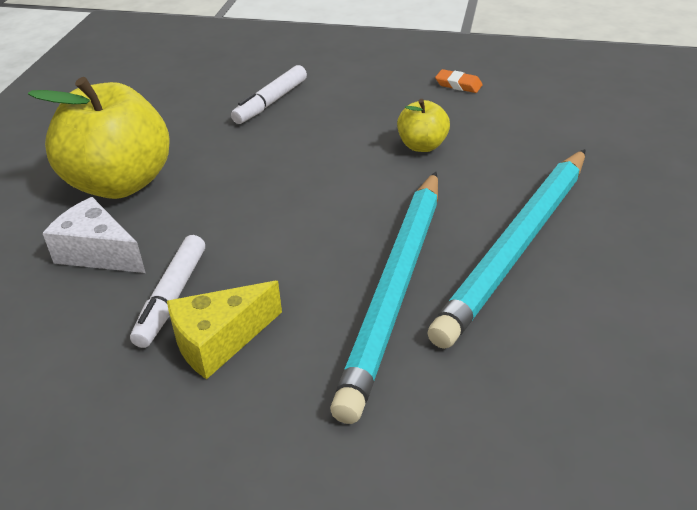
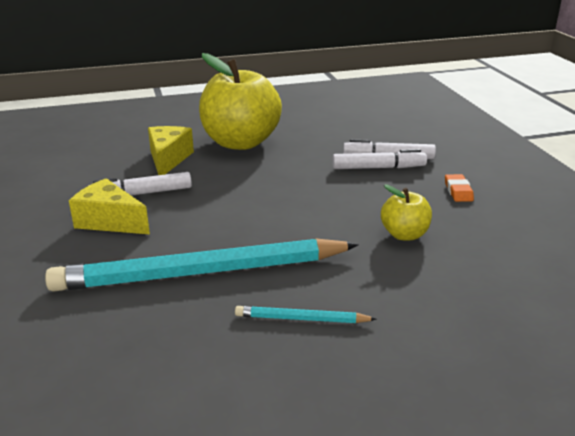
camera: 60 degrees right, 10 degrees down
white cheese [43,197,146,273] -> yellow cheese [148,126,194,175]
turquoise pencil [428,149,585,349] -> turquoise pencil [235,306,377,323], size x0.41
orange eraser [435,69,483,93] -> orange eraser moved to [445,174,474,202]
none -> white marker [332,149,427,169]

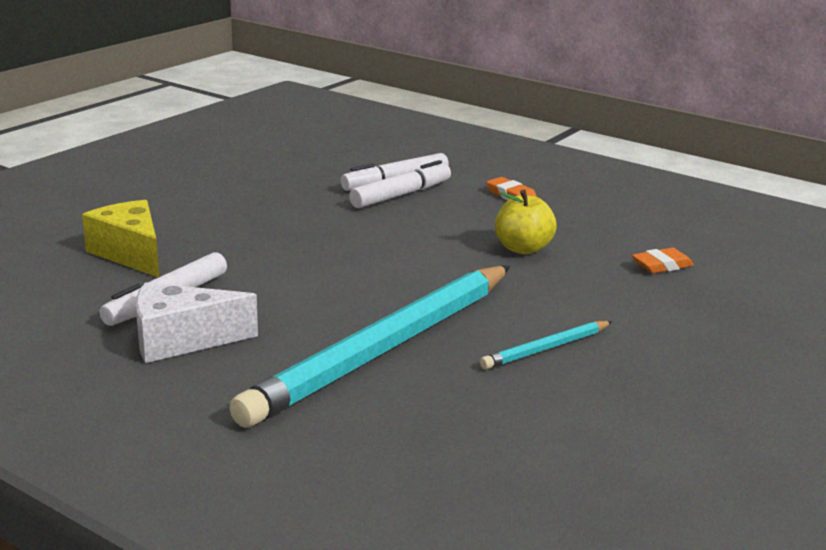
camera: 40 degrees left, 5 degrees down
yellow cheese [69,178,150,234] -> white cheese [136,282,258,363]
yellow apple [199,53,282,150] -> none
none -> orange eraser [632,248,694,273]

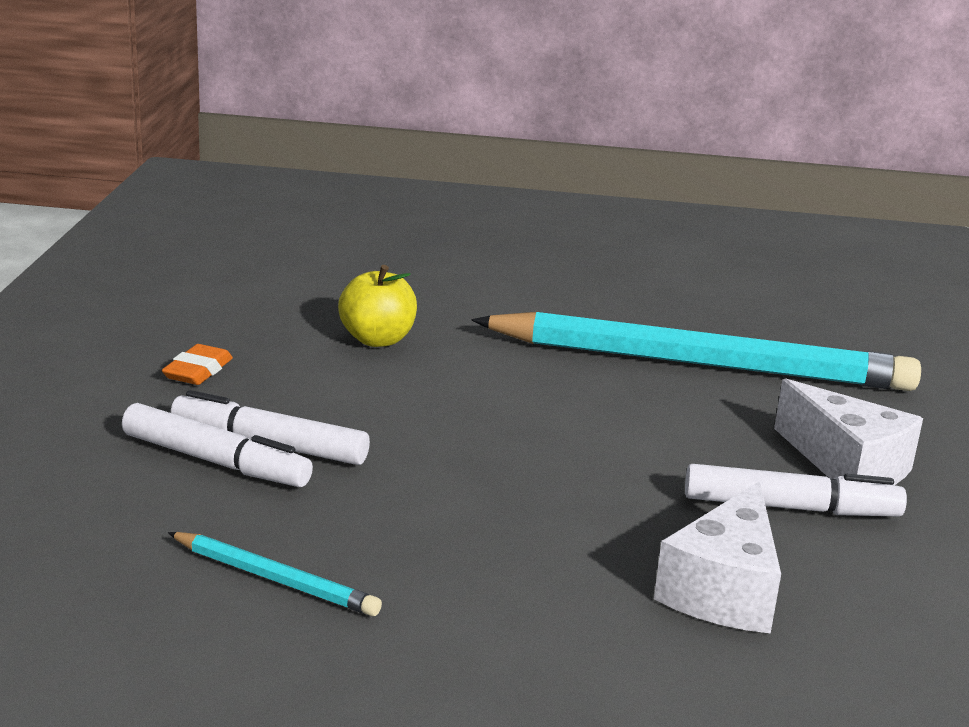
camera: 120 degrees left, 0 degrees up
yellow cheese [82,200,159,278] -> white cheese [654,481,781,634]
turquoise pencil [480,321,613,370] -> turquoise pencil moved to [168,532,382,616]
orange eraser [632,248,694,273] -> none

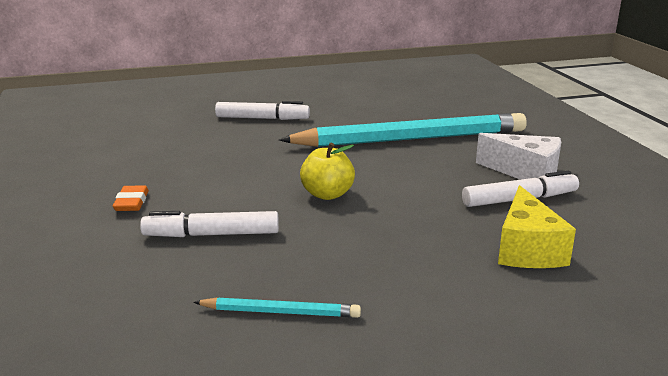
camera: 20 degrees left, 0 degrees up
white marker [122,403,313,487] -> white marker moved to [215,101,310,120]
yellow apple [338,265,417,347] -> yellow apple moved to [300,142,355,200]
white cheese [654,481,781,634] -> yellow cheese [498,185,576,268]

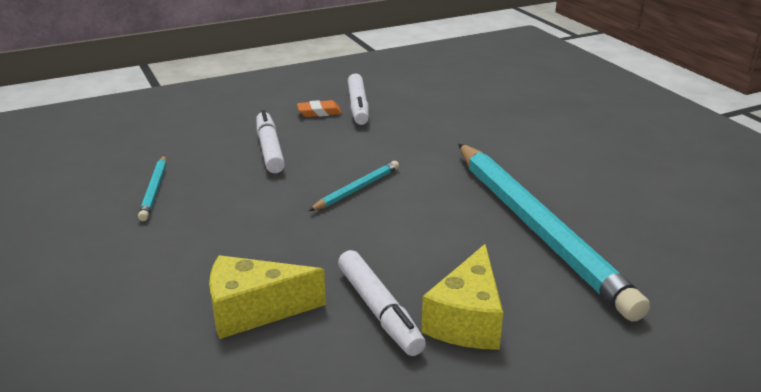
camera: 80 degrees right, 5 degrees up
white marker [215,101,310,120] -> white marker moved to [348,73,369,125]
yellow apple [300,142,355,200] -> turquoise pencil [309,161,399,211]
white cheese [476,133,561,180] -> yellow cheese [421,244,503,350]

